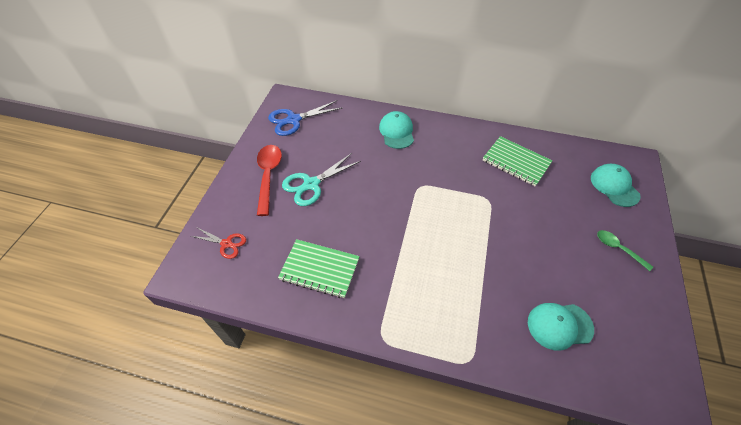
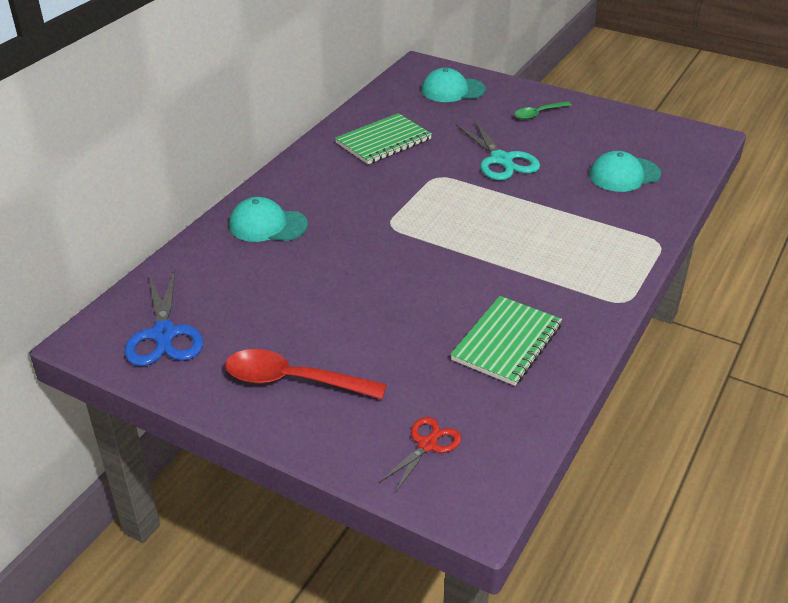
camera: 75 degrees left, 15 degrees down
turquoise scissors [282,153,361,206] -> turquoise scissors moved to [456,119,540,180]
turquoise cap [528,303,594,351] -> turquoise cap turned 60 degrees clockwise [589,151,661,192]

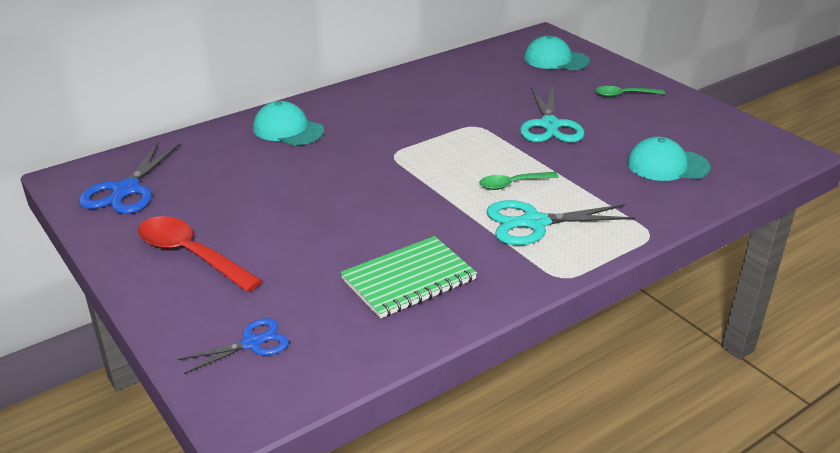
camera: 25 degrees right, 5 degrees down
green notebook [335,113,432,164] -> none
red scissors [378,417,461,493] -> blue scissors [177,318,289,374]
none -> green spoon [479,172,559,190]
none -> turquoise scissors [486,200,635,245]

